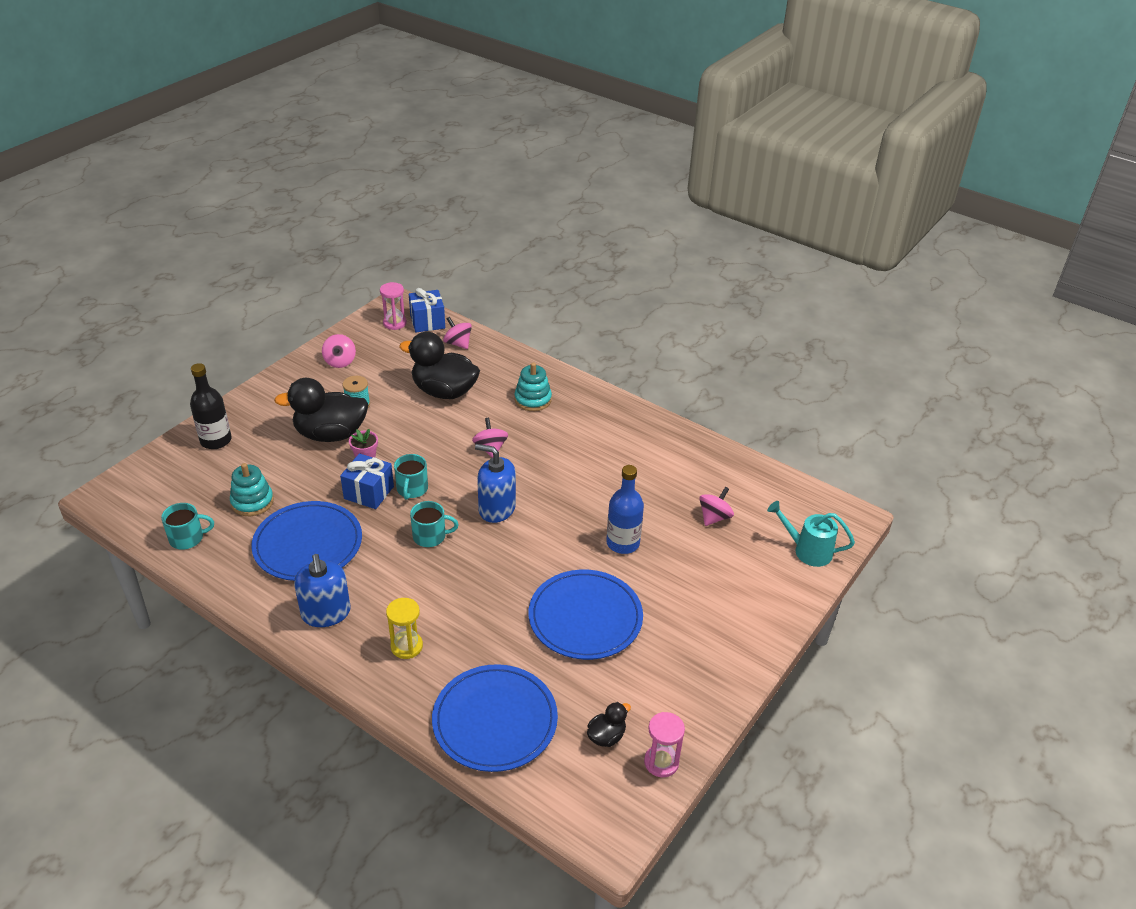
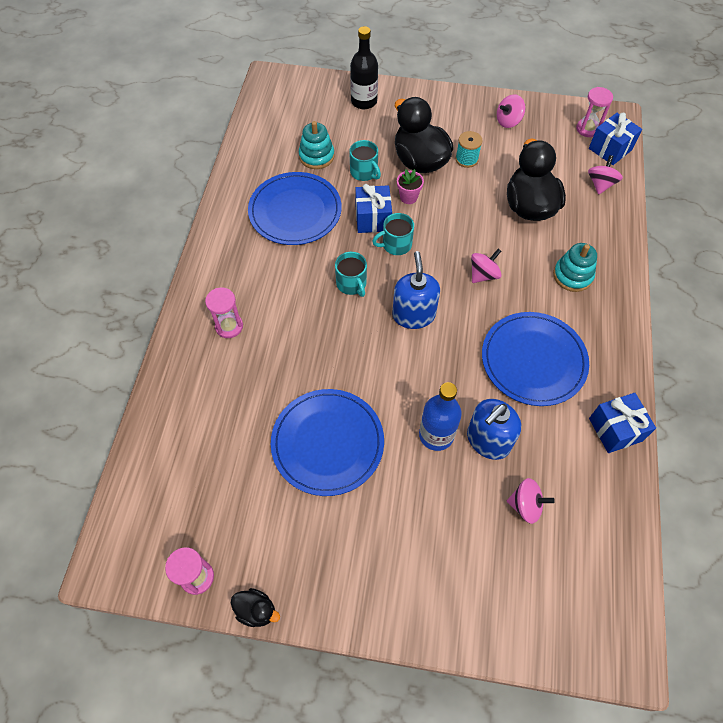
camera: 65 degrees right, 20 degrees up
turquoise mug [161,503,214,550] -> turquoise mug moved to [349,140,381,181]
blue soap dispenser [294,554,350,627] -> blue soap dispenser moved to [467,399,521,460]
yellow hourglass [386,598,423,659] -> pink hourglass [205,288,243,338]
blue plate [432,664,558,772] -> blue plate moved to [482,312,589,406]
black duck [587,702,631,747] -> black duck moved to [231,588,280,627]
turquoise watering can [767,501,855,567] -> none
none -> blue gift [589,393,656,453]

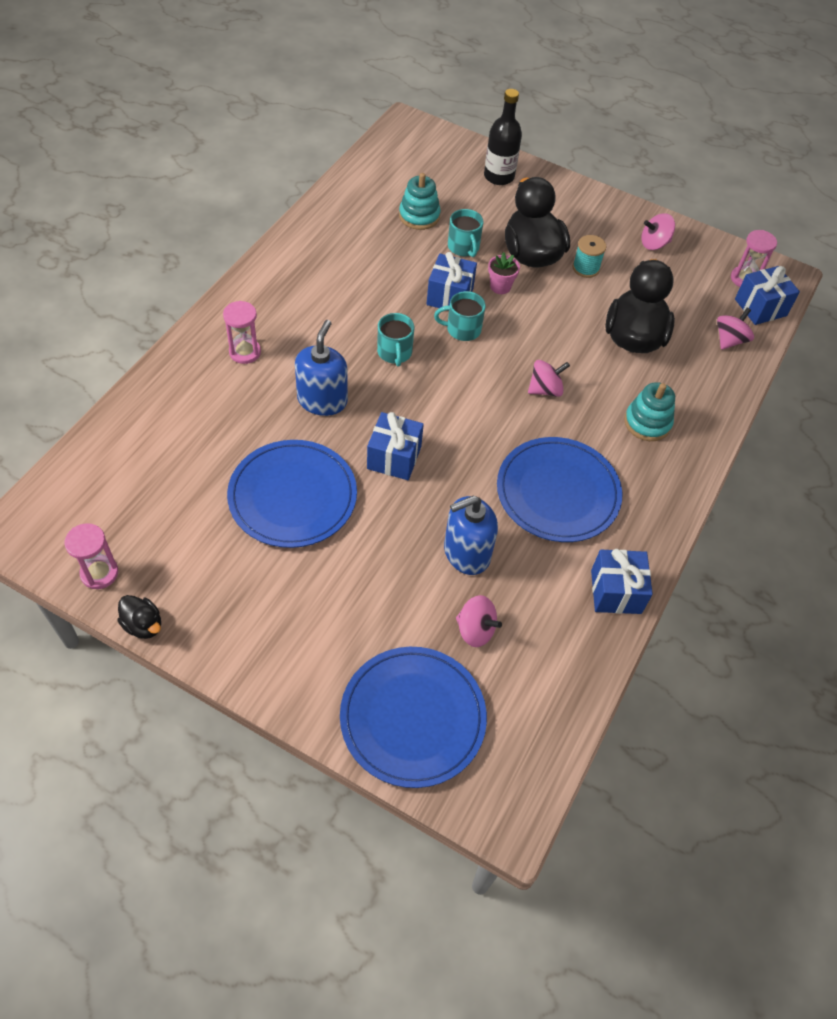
camera: 15 degrees right, 5 degrees down
blue plate [248,172,342,245] -> blue plate moved to [340,647,487,788]
blue soap dispenser [392,251,440,329] -> blue soap dispenser moved to [295,320,348,416]
blue bottle [419,382,462,451] -> none
none -> blue gift [367,412,424,480]

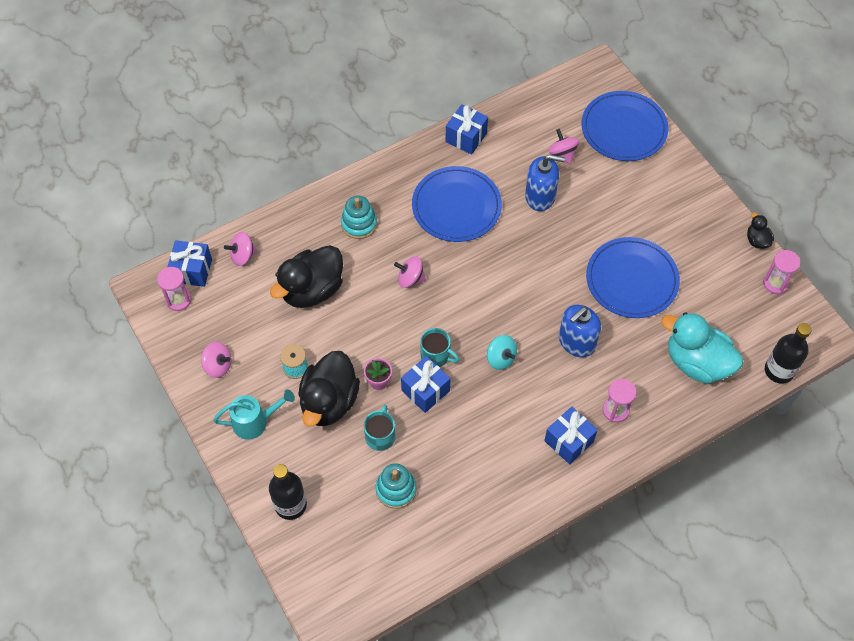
camera: 145 degrees left, 5 degrees up
blue gift [367,412,424,480] -> blue gift moved to [544,406,598,464]
turquoise mug [377,313,414,366] -> turquoise spinning top [487,335,517,370]
none -> turquoise watering can [213,389,295,440]
none -> turquoise duck [661,312,743,384]
none -> black bottle [765,323,812,384]

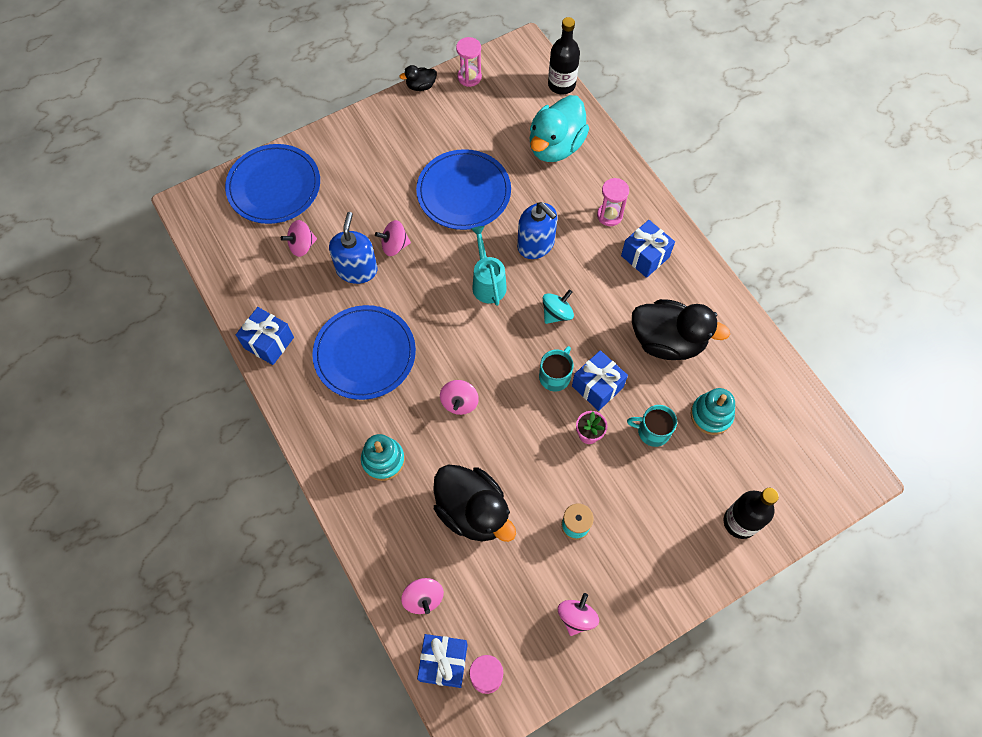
camera: 90 degrees left, 5 degrees up
turquoise watering can [213,389,295,440] -> turquoise watering can moved to [471,226,507,306]
black duck [298,351,360,427] -> black duck moved to [632,299,730,360]
none -> pink spinning top [375,220,411,256]

